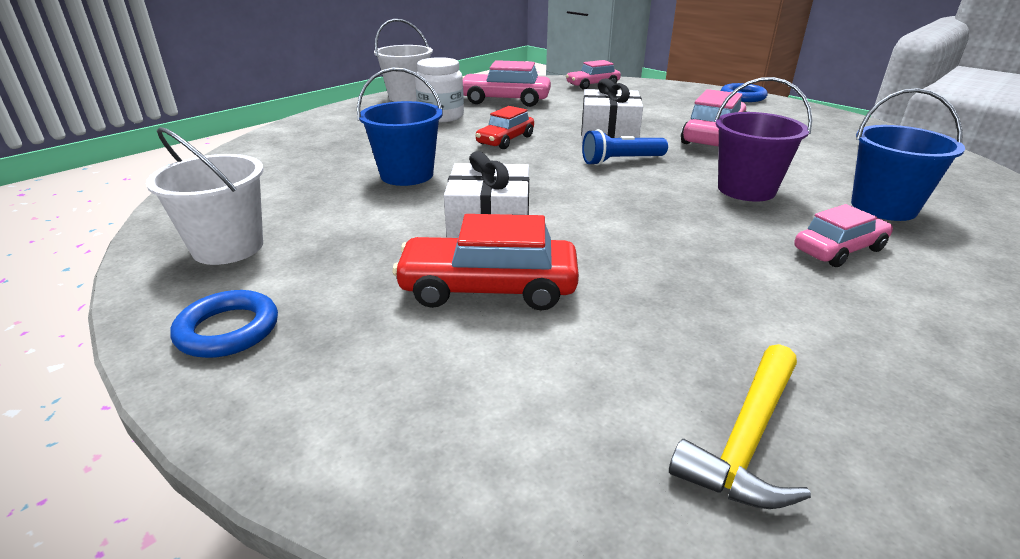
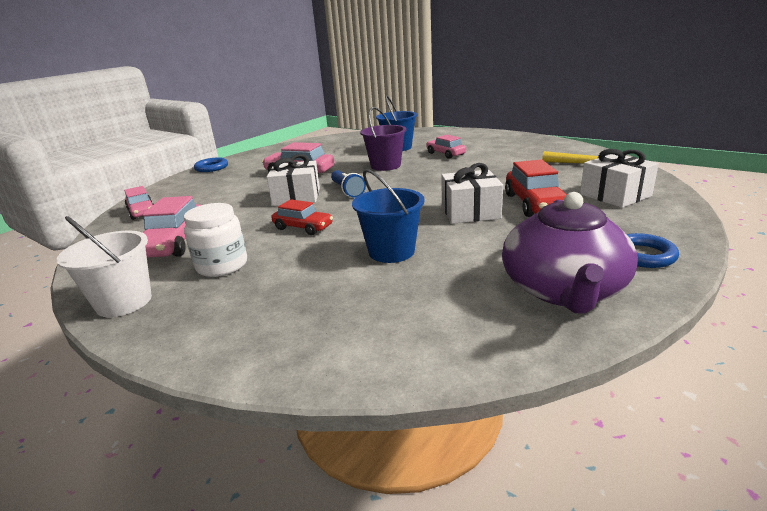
camera: 95 degrees left, 5 degrees down
white bucket [146,127,264,265] -> purple teapot [502,192,638,314]
none -> white gift [580,149,659,208]

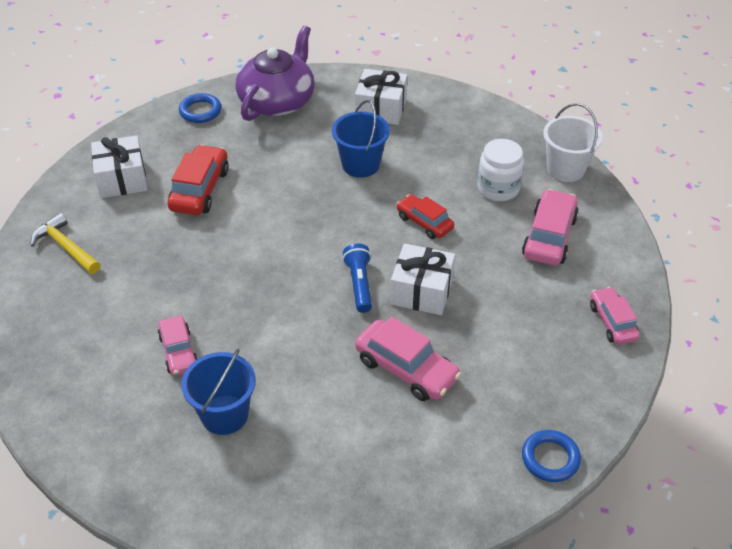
camera: 165 degrees left, 20 degrees up
purple bucket [360,107,407,171] -> none
white gift [441,163,503,224] -> white gift moved to [355,69,407,125]

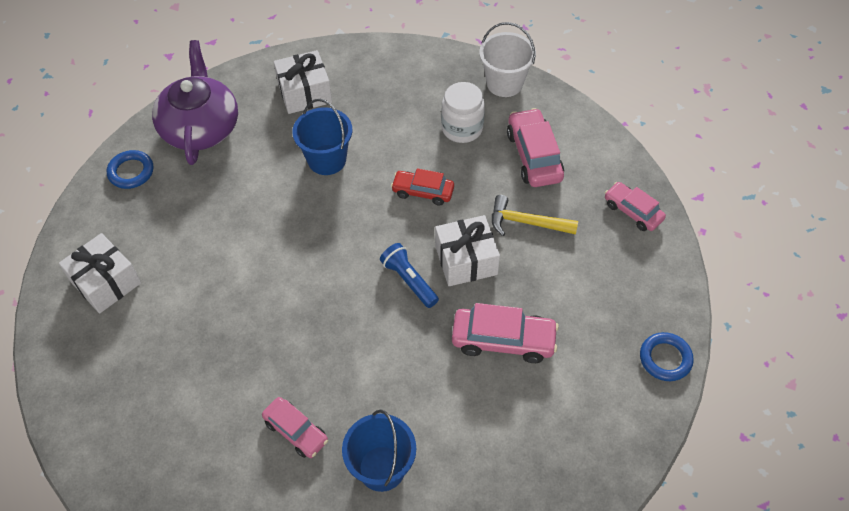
camera: 30 degrees left, 10 degrees up
yellow hammer [31,213,100,274] -> yellow hammer moved to [492,195,578,236]
red car [167,145,229,215] -> none

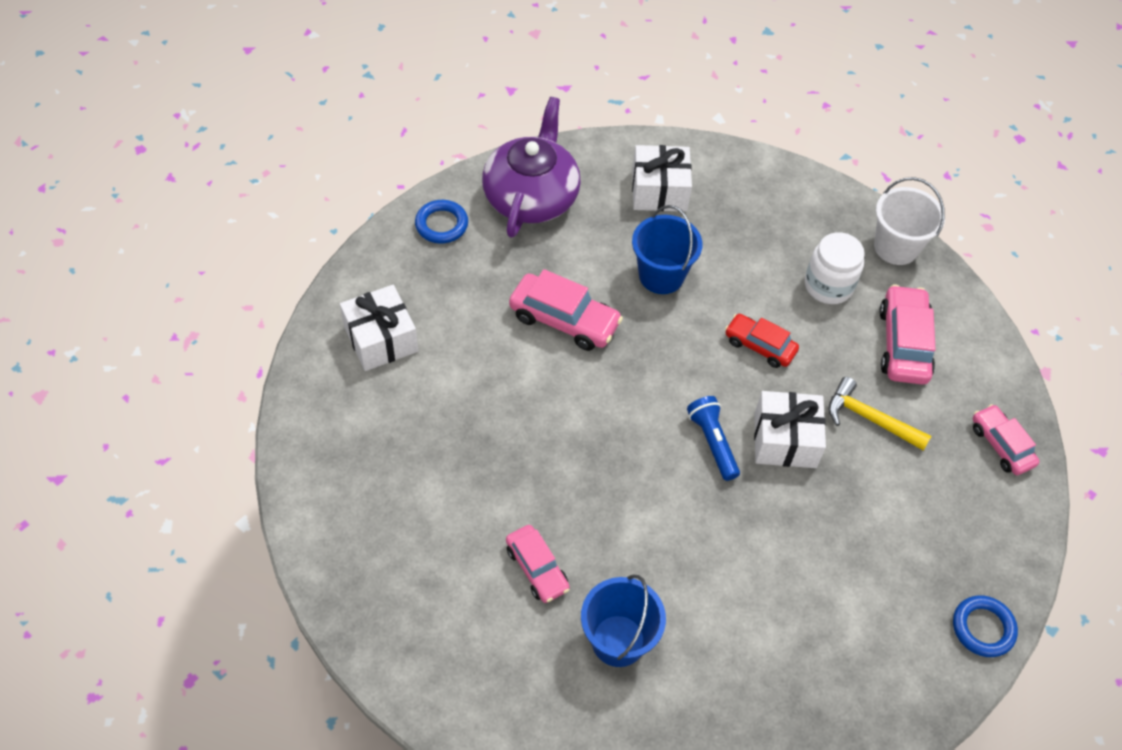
camera: 15 degrees right, 0 degrees up
pink car [452,303,559,363] -> pink car moved to [509,269,623,351]

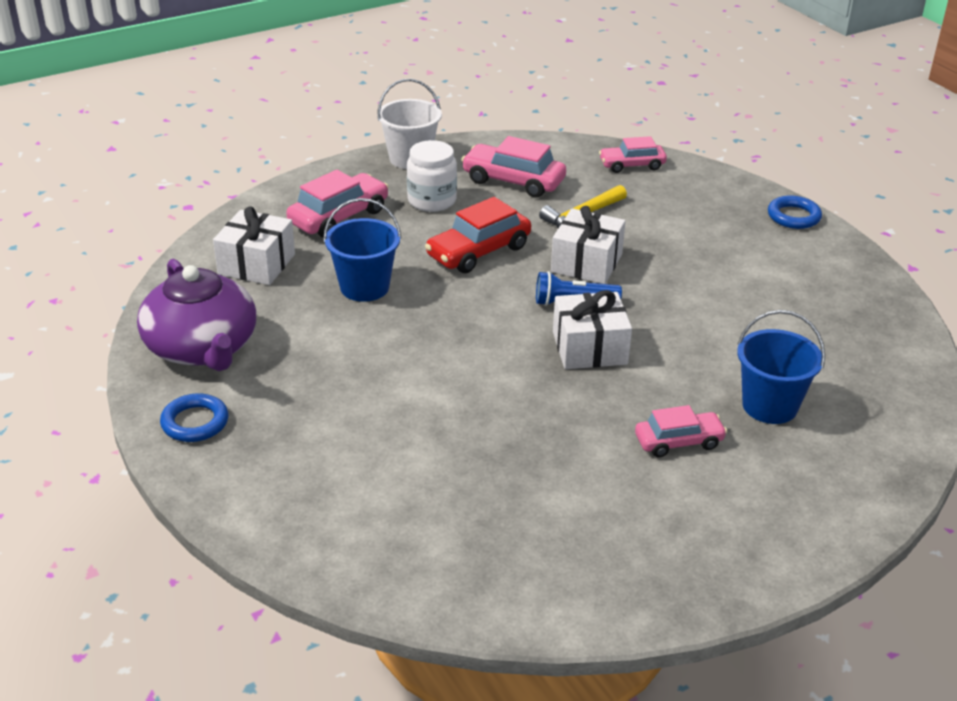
camera: 70 degrees left, 20 degrees down
white gift [340,285,418,371] -> white gift moved to [553,290,632,369]
purple teapot [482,97,581,238] -> purple teapot turned 150 degrees counterclockwise [137,259,256,371]
pink car [509,269,623,351] -> pink car moved to [286,170,389,238]
red car [725,314,799,368] -> red car [425,197,531,273], size x1.52

